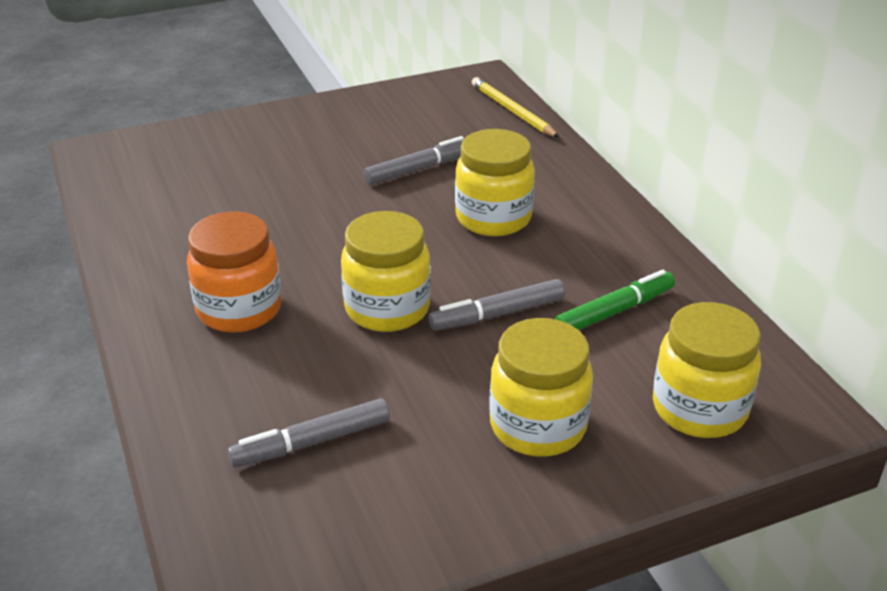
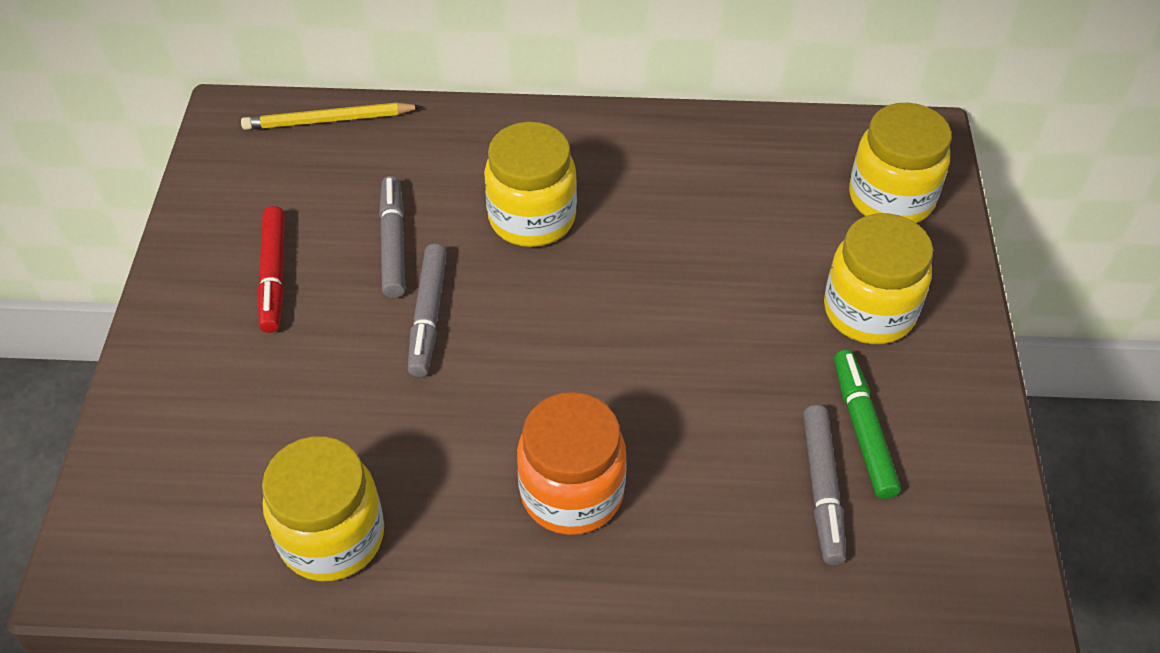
camera: 65 degrees left, 15 degrees up
yellow jar [341,211,431,332] -> yellow jar moved to [262,436,384,581]
grey marker [428,279,565,331] -> grey marker moved to [408,244,447,377]
green marker [555,270,675,330] -> green marker moved to [834,350,901,499]
none -> red marker [257,206,285,333]

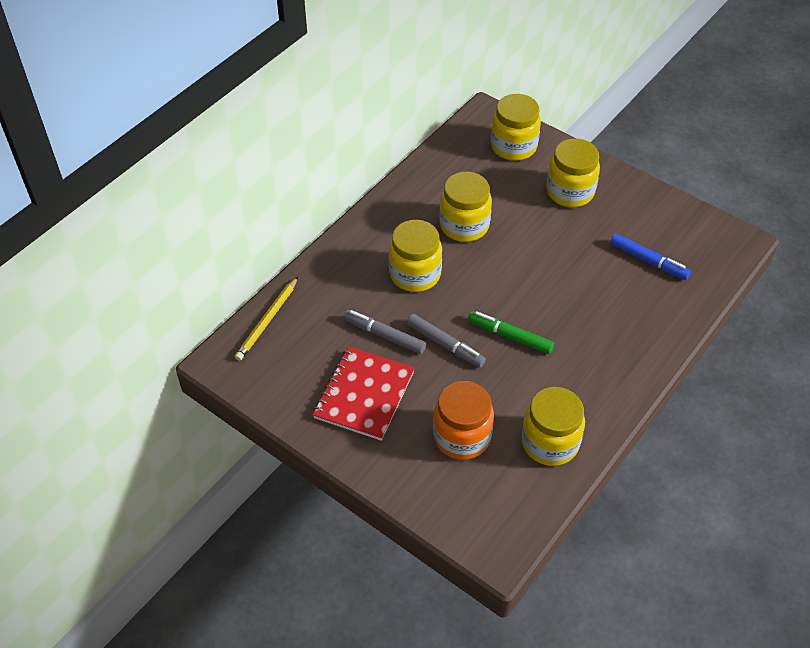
camera: 55 degrees left, 0 degrees up
red marker [257,206,285,333] -> red notebook [313,346,415,441]
orange jar [517,392,627,535] -> orange jar moved to [433,381,494,460]
grey marker [803,405,846,565] -> blue marker [610,233,691,280]
green marker [834,350,901,499] -> green marker moved to [468,311,554,354]
none -> yellow jar [440,172,492,242]

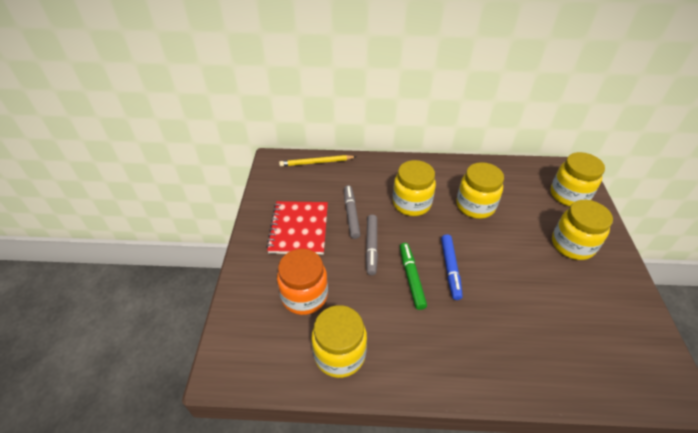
camera: 55 degrees right, 5 degrees down
red notebook [313,346,415,441] -> red notebook turned 75 degrees counterclockwise [266,201,328,254]
blue marker [610,233,691,280] -> blue marker moved to [441,234,463,300]

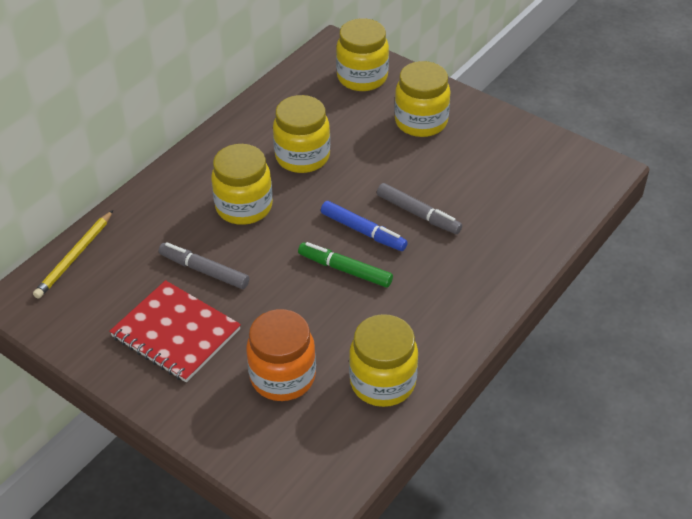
camera: 55 degrees left, 0 degrees up
grey marker [366,215,378,275] -> grey marker moved to [377,183,462,234]

